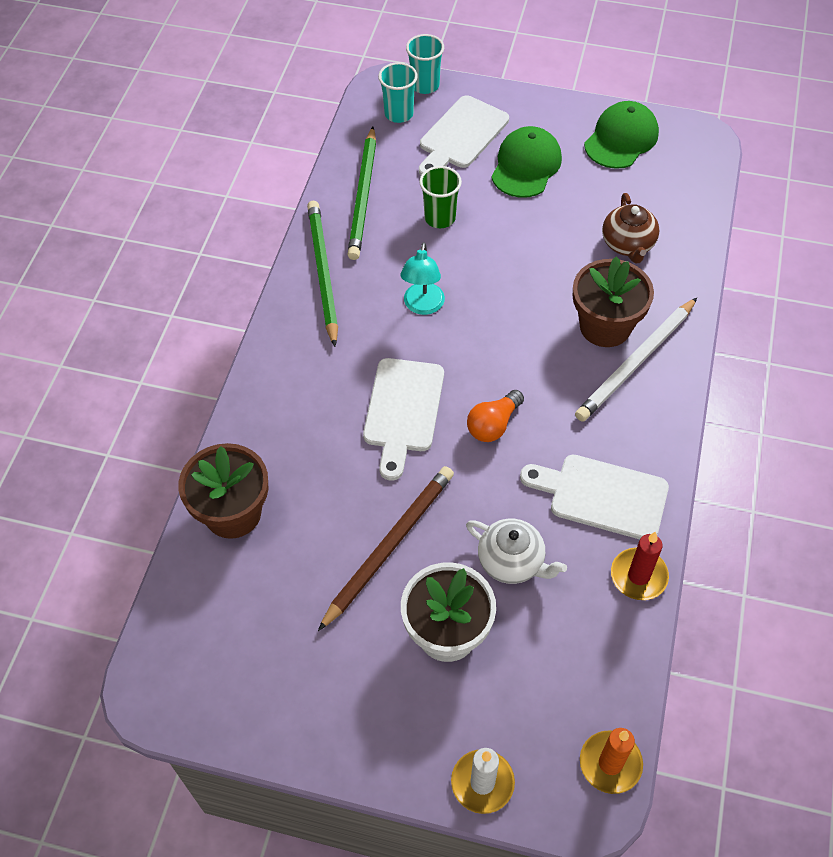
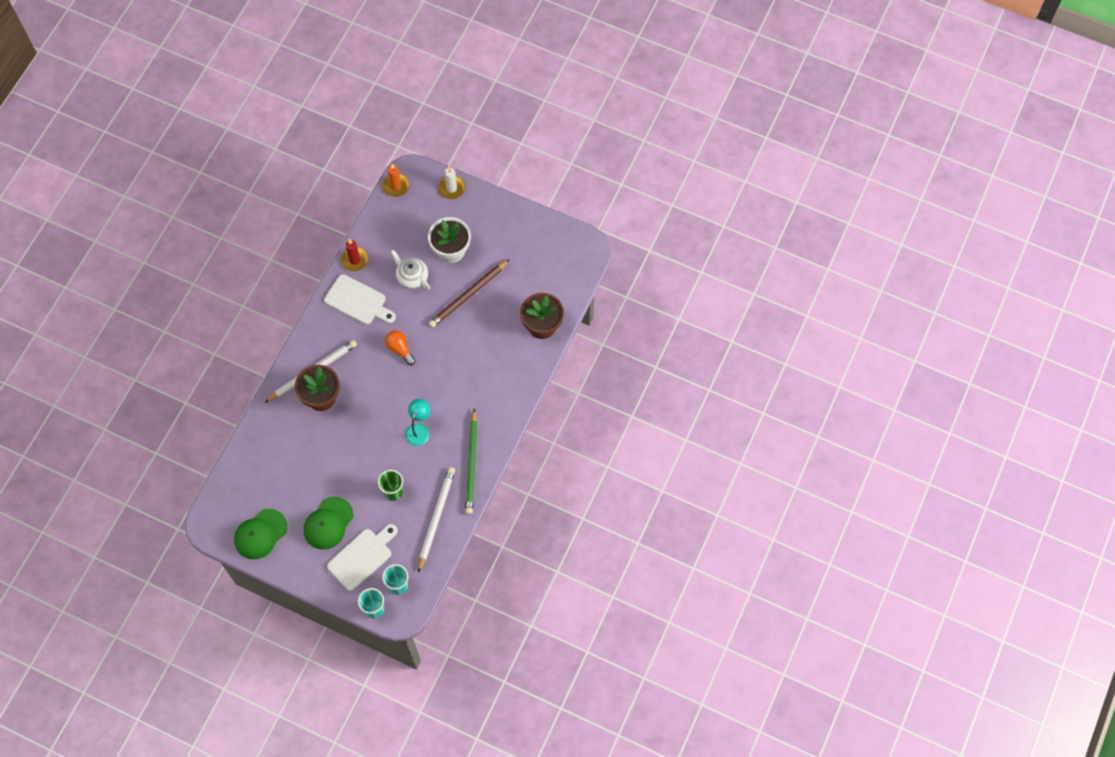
camera: 170 degrees left, 10 degrees up
green pencil [347,127,376,260] -> white pencil [418,467,455,573]
white cutting board [363,358,444,481] -> none
orange light bulb [467,390,524,442] -> orange light bulb turned 90 degrees counterclockwise [385,330,416,365]
brown teapot [602,193,659,263] -> none

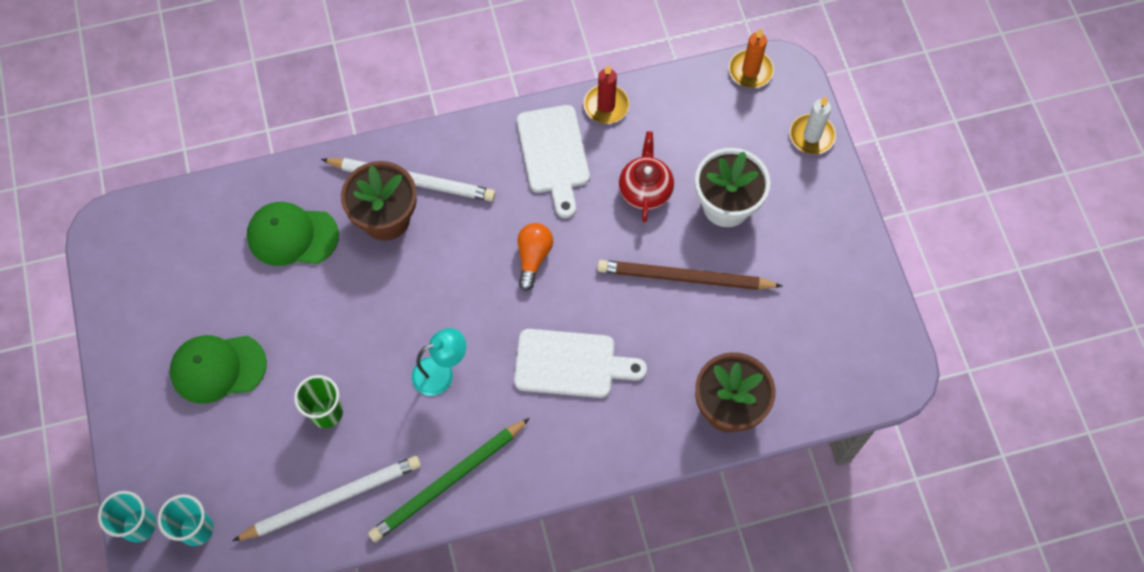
camera: 50 degrees right, 0 degrees up
green cap [234,509,287,560] -> green cap moved to [247,202,339,266]
white cutting board [327,524,398,591] -> white cutting board moved to [514,329,647,398]
white teapot [390,250,430,290] -> red teapot [619,131,674,222]

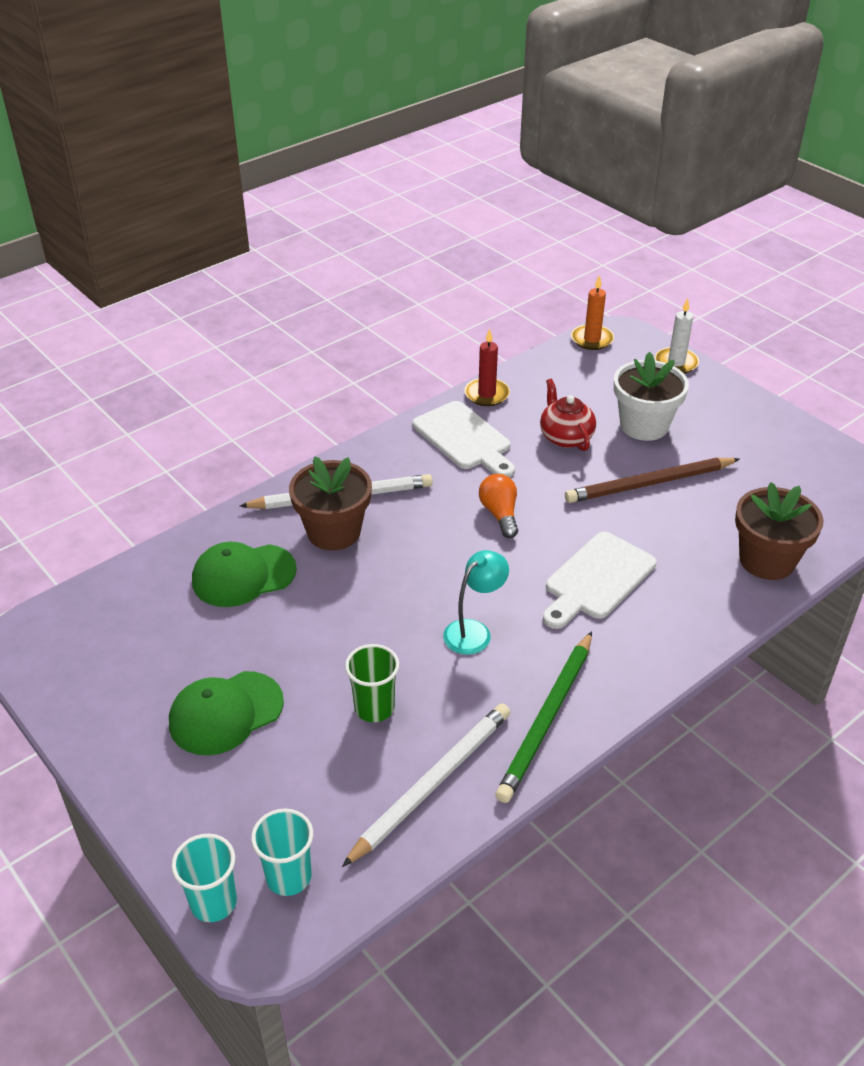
camera: 25 degrees left, 25 degrees down
white cutting board [514,329,647,398] -> white cutting board turned 150 degrees clockwise [543,532,656,629]

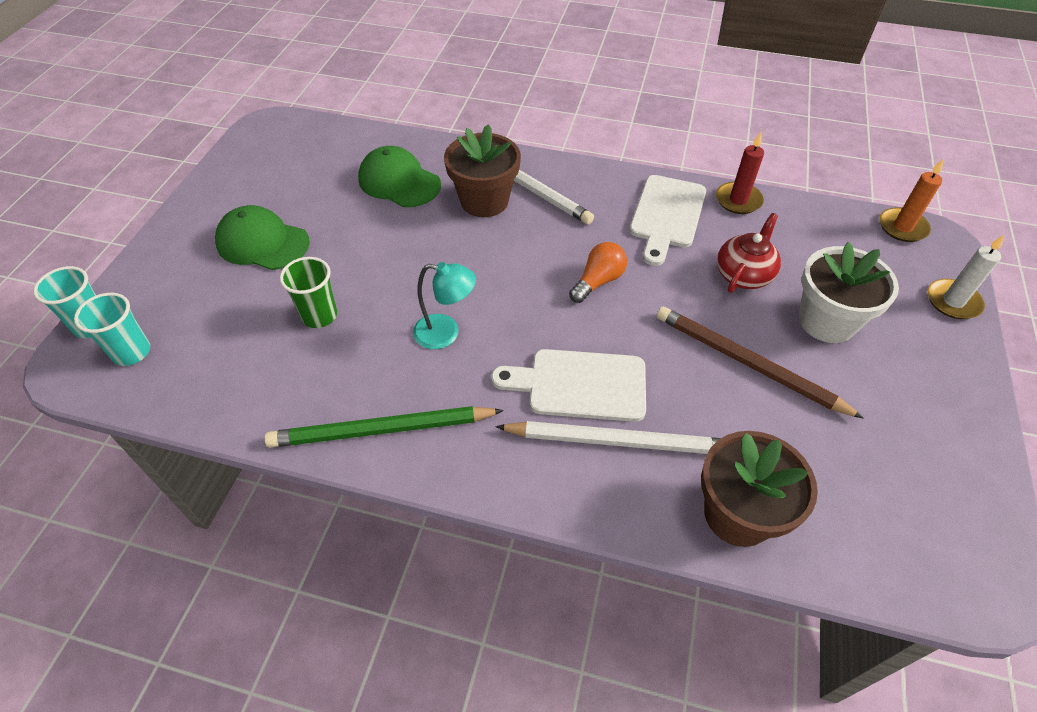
camera: 55 degrees right, 10 degrees up
white pencil [342,703,510,867] -> white pencil moved to [496,421,721,454]

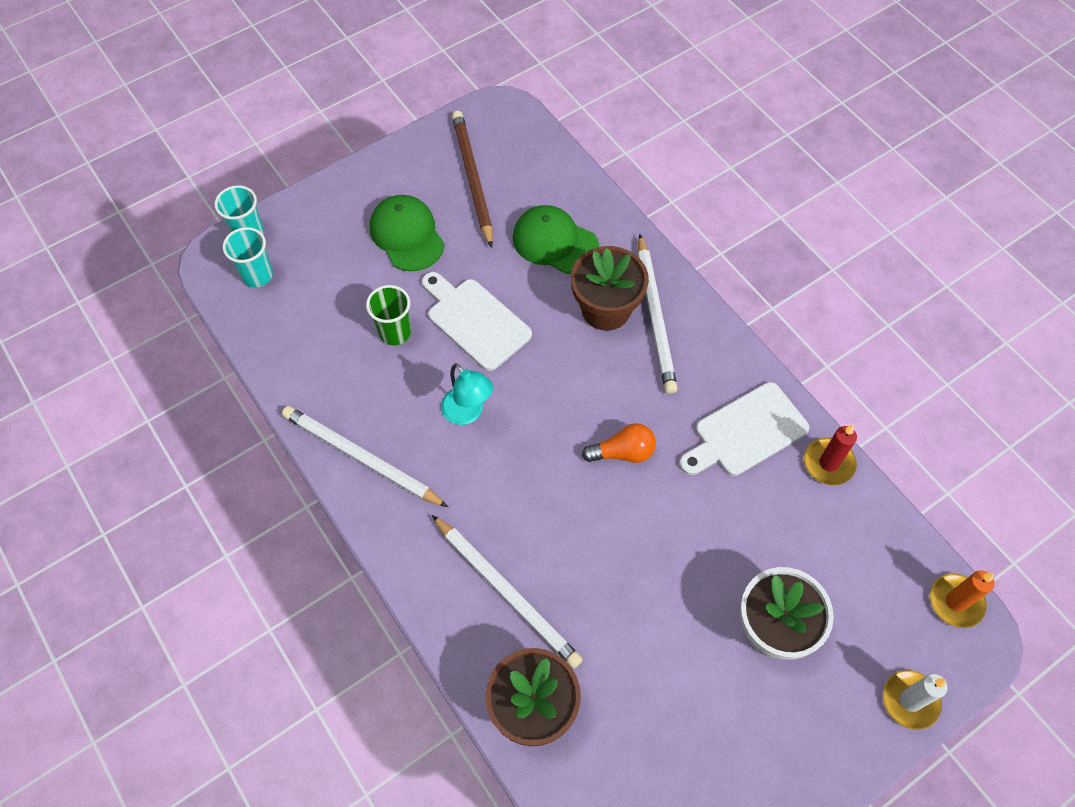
camera: 40 degrees right, 10 degrees up
green pencil [264,406,504,448] -> white pencil [282,406,448,507]
green cap [358,146,441,207] -> green cap turned 45 degrees counterclockwise [513,205,600,274]
white cutting board [491,349,646,422] -> white cutting board moved to [422,272,532,371]
brown pencil [656,306,864,419] -> brown pencil moved to [452,111,493,248]
red teapot [717,213,781,293] -> none

